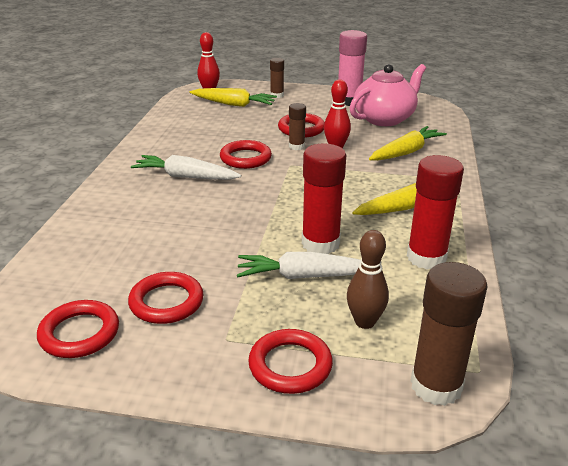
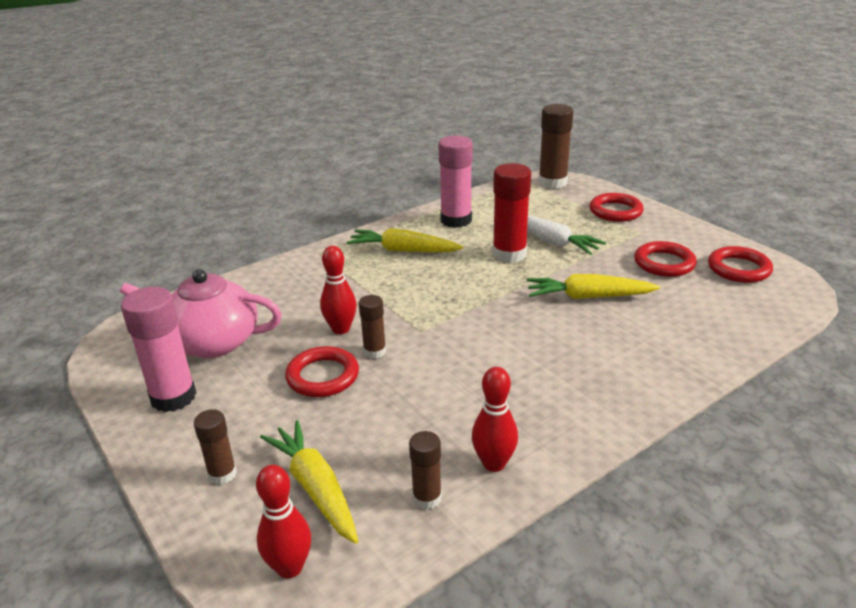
camera: 135 degrees left, 0 degrees up
white carrot [131,155,241,180] -> none
red ring [220,140,272,169] -> none
brown bowling pin [347,230,389,329] -> none
yellow carrot [369,126,447,161] -> yellow carrot moved to [527,274,661,299]
red glue stick [407,155,464,269] -> pink glue stick [438,136,473,228]
none -> brown glue stick [409,431,442,509]
none -> red bowling pin [472,367,518,472]

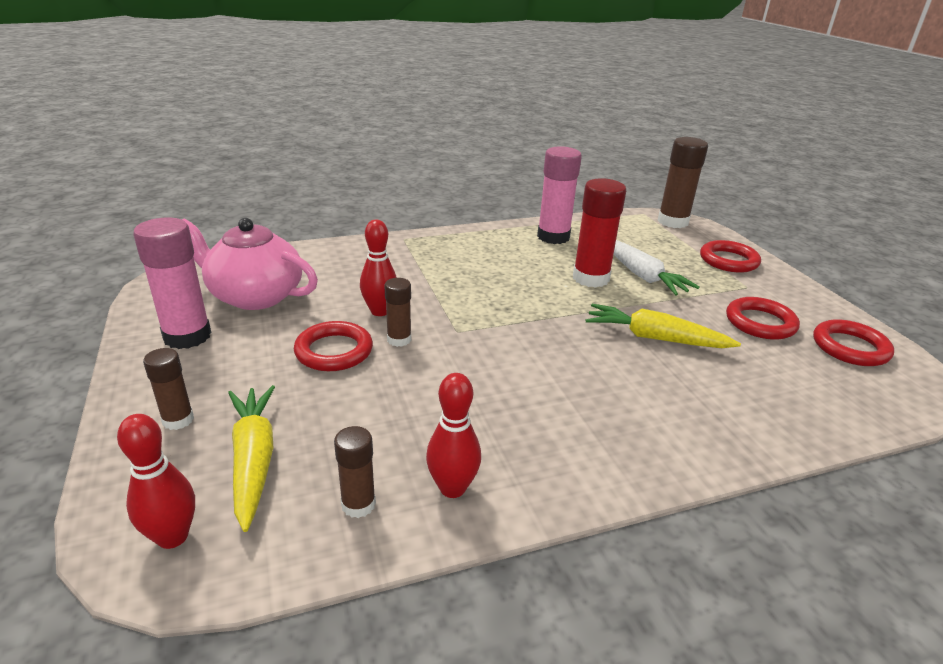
camera: 15 degrees right, 0 degrees up
yellow carrot [347,228,463,252] -> none

